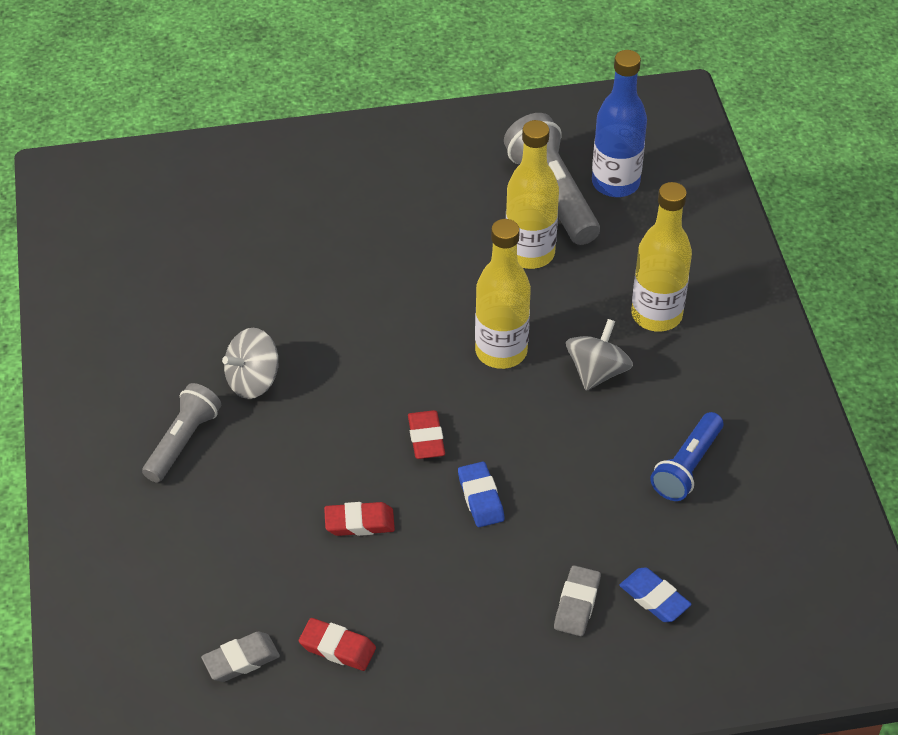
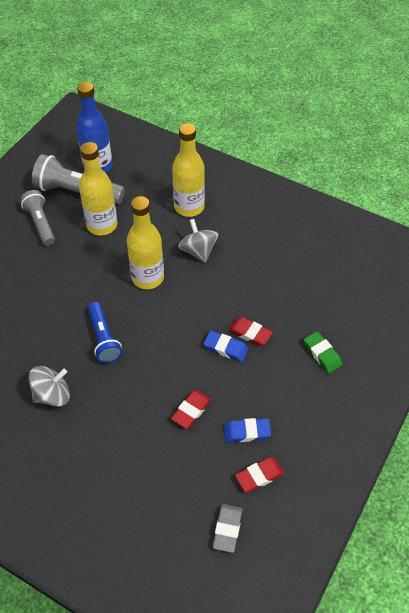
camera: 50 degrees left, 5 degrees up
grey flashlight [142,383,221,483] -> grey flashlight moved to [20,190,55,246]
grey spinning top [222,328,279,399] -> grey spinning top turned 120 degrees counterclockwise [28,366,70,407]
red eraser [408,410,445,459] -> red eraser moved to [228,317,273,346]
grey eraser [554,565,601,636] -> green eraser [304,331,342,373]
blue eraser [619,567,691,622] -> blue eraser moved to [224,418,271,442]
blue flashlight [650,412,723,501] -> blue flashlight moved to [88,302,122,363]

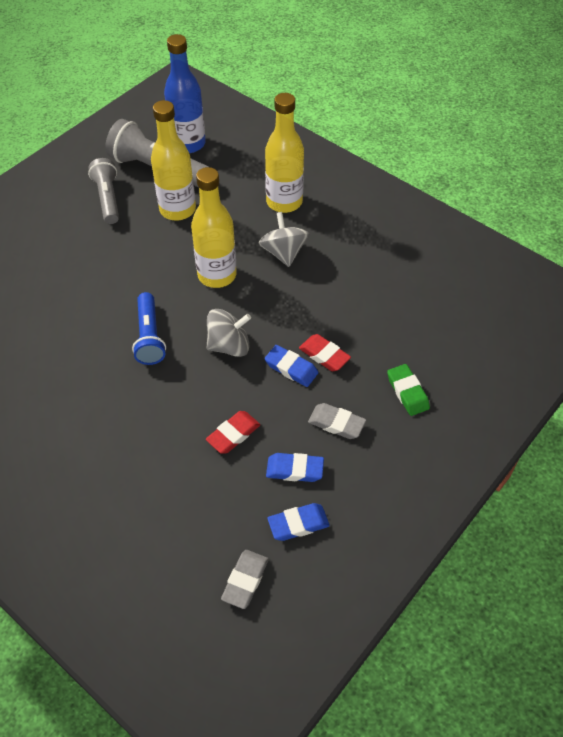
camera: 10 degrees right, 0 degrees up
grey spinning top [28,366,70,407] -> grey spinning top moved to [207,309,251,357]
red eraser [235,457,284,492] -> blue eraser [268,503,330,541]
none -> grey eraser [308,403,366,439]

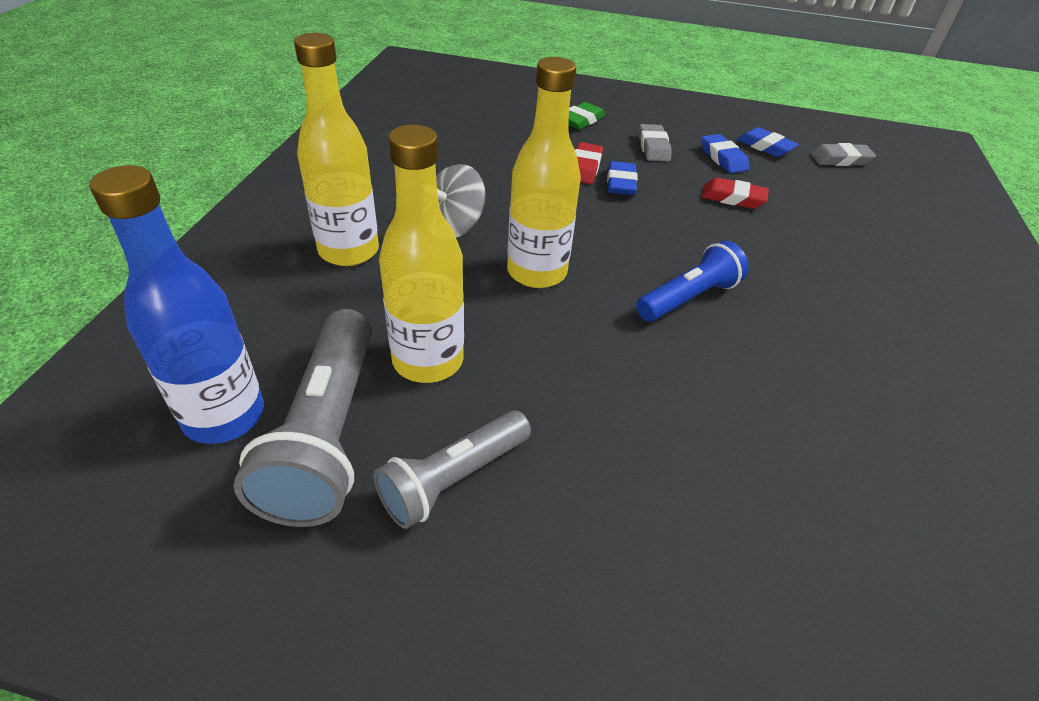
camera: 120 degrees left, 10 degrees down
grey spinning top [207,309,251,357] -> none

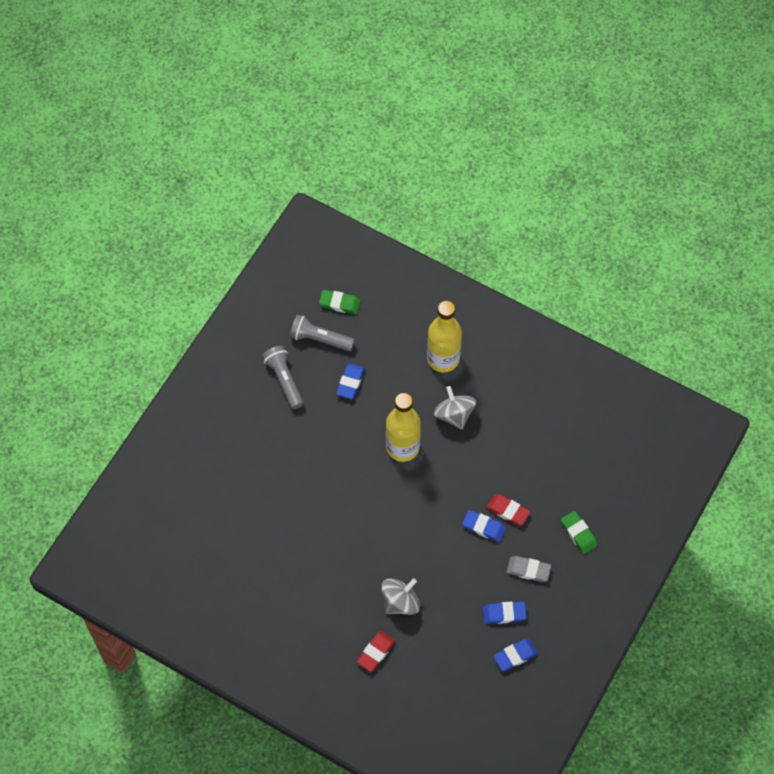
camera: 110 degrees right, 20 degrees up
blue bottle [90,165,264,444] -> green eraser [319,290,361,314]
grey flashlight [234,309,372,527] -> grey flashlight [290,314,355,351], size x0.65
yellow bottle [379,125,464,383] -> blue eraser [336,363,365,399]
blue flashlight [636,241,749,321] -> none
red eraser [701,177,769,209] -> red eraser moved to [357,631,395,672]
grey eraser [811,143,876,166] -> none
none -> grey spinning top [381,578,420,615]

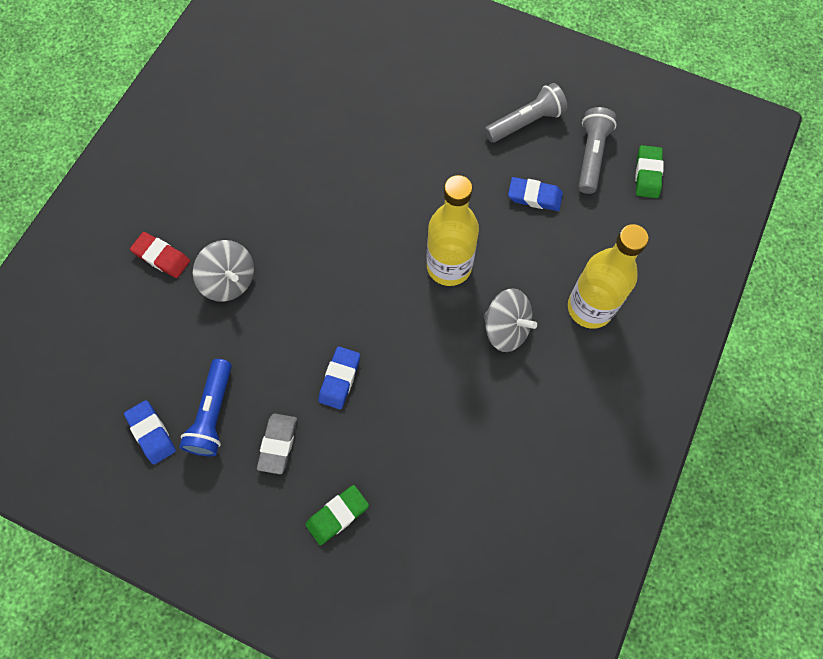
camera: 85 degrees right, 5 degrees up
grey spinning top [434,386,476,430] -> grey spinning top turned 60 degrees clockwise [484,288,537,352]
blue eraser [483,601,527,624] -> blue flashlight [179,359,232,456]
red eraser [486,494,530,525] -> none

